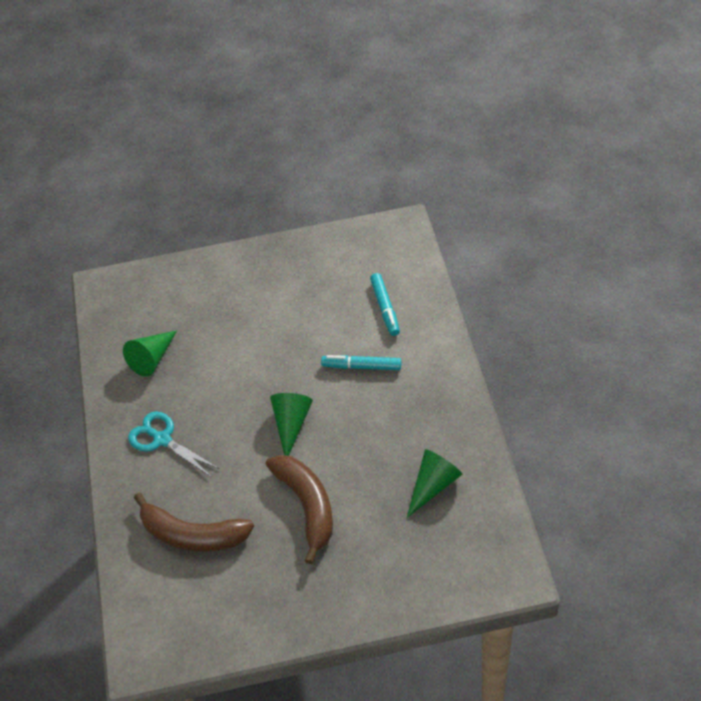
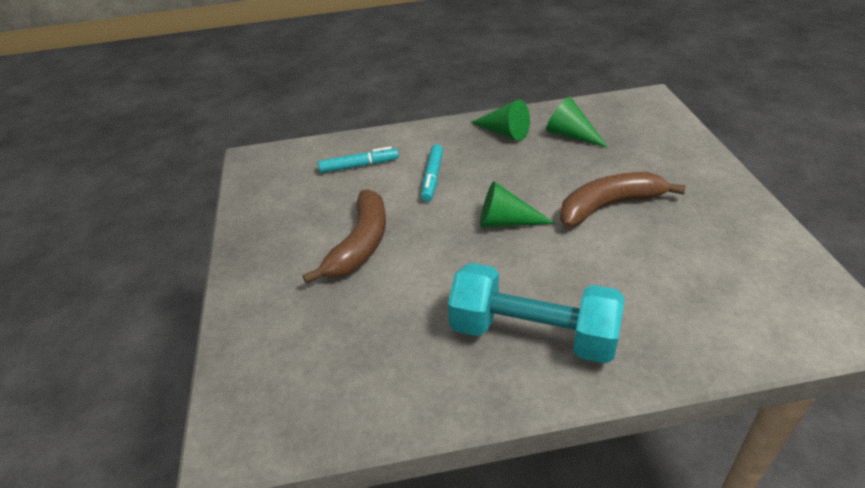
camera: 90 degrees left, 10 degrees down
green cone [123,330,177,376] -> green cone moved to [470,99,530,141]
turquoise scissors [128,411,219,476] -> turquoise dumbbell [448,263,624,364]
brown banana [134,493,254,552] -> brown banana moved to [303,189,386,284]

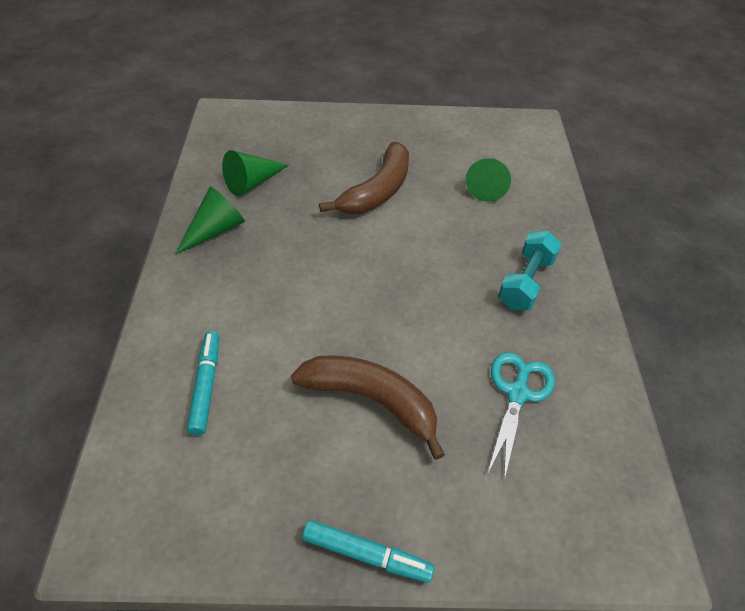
camera: 85 degrees left, 10 degrees up
turquoise marker [421,144,443,202] -> turquoise marker moved to [302,520,434,583]
turquoise dumbbell [448,263,624,364] -> turquoise dumbbell [498,231,562,310], size x0.62
green cone [480,181,555,227] -> green cone moved to [466,158,511,202]
brown banana [560,172,686,228] -> brown banana turned 135 degrees counterclockwise [319,142,409,214]
none -> turquoise scissors [487,352,555,480]

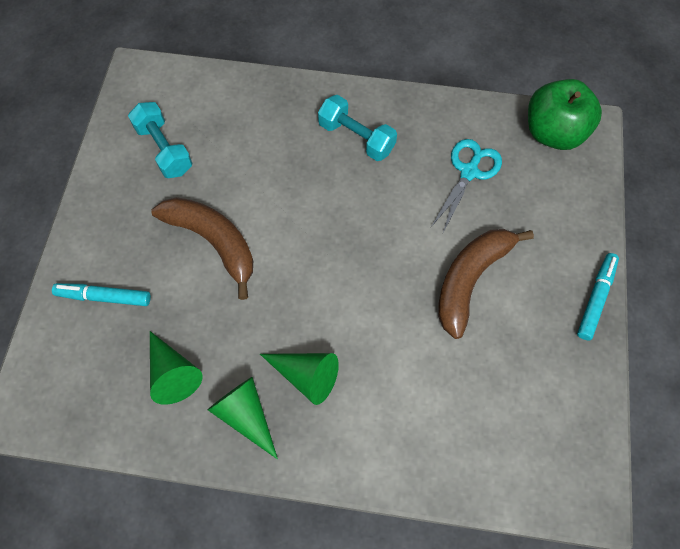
camera: 80 degrees left, 15 degrees up
turquoise marker [187,331,219,435] -> turquoise marker moved to [52,283,151,306]
green cone [466,158,511,202] -> green cone moved to [260,353,339,405]
turquoise scissors [487,352,555,480] -> turquoise scissors turned 90 degrees clockwise [431,139,502,232]
none -> turquoise dumbbell [128,102,192,178]
none -> green apple [528,79,602,150]

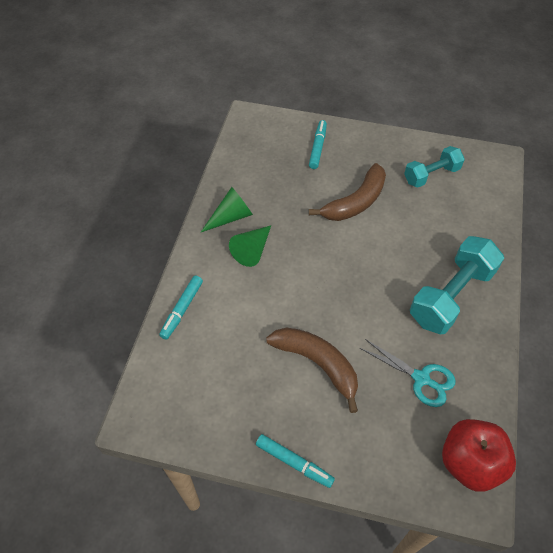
camera: 95 degrees right, 10 degrees down
green cone [150,331,203,405] -> none
turquoise dumbbell [318,95,397,161] -> turquoise dumbbell [410,236,504,334], size x1.61
green apple [528,79,602,150] -> red apple [442,419,516,491]
none -> turquoise marker [159,276,203,340]

